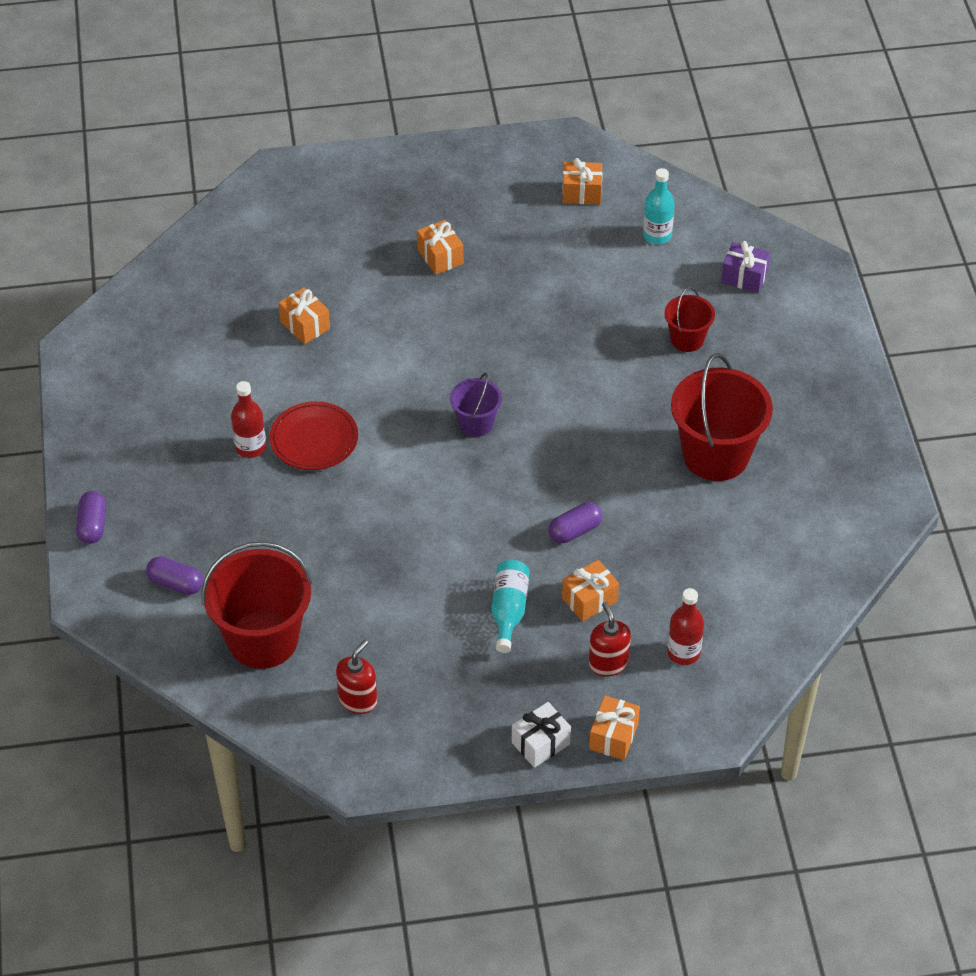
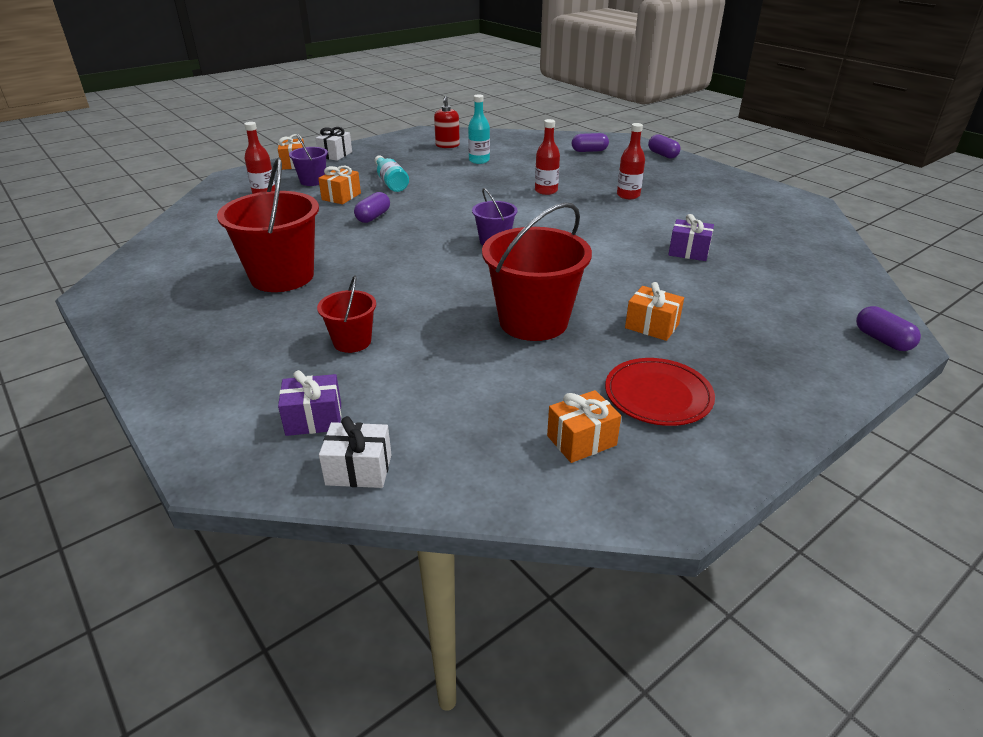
camera: 150 degrees right, 15 degrees down
red bucket [201,542,312,669] -> red bucket moved to [482,202,592,341]
red plate [270,401,358,470] -> red plate moved to [605,358,715,426]
orange gift [278,287,330,344] -> purple gift [668,214,714,261]
red soap dispenser [589,602,631,676] -> purple bucket [289,134,328,186]
turquoise bottle [643,168,675,244] -> turquoise bottle moved to [468,95,490,164]
none -> white gift [319,416,392,488]
none -> red bottle [535,119,560,195]
none -> purple capsule [856,306,921,351]

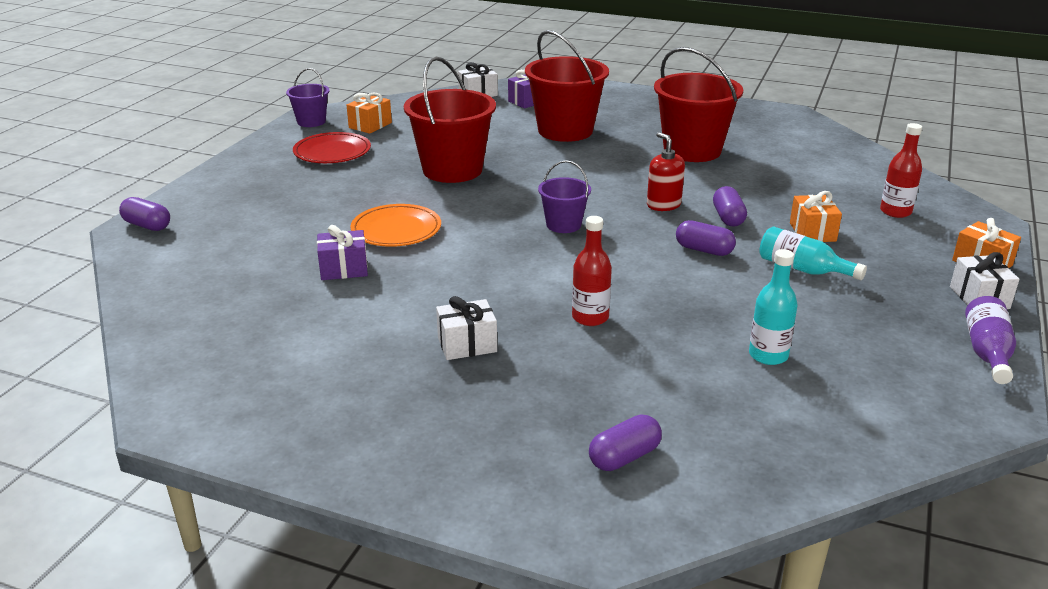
camera: 150 degrees right, 5 degrees down
purple bucket [289,134,328,186] -> purple bucket moved to [286,68,330,127]
red bucket [317,275,376,353] -> red bucket [525,30,609,142], size x1.91
red soap dispenser [434,96,460,148] -> red soap dispenser moved to [647,132,685,211]
red bottle [617,123,645,199] -> white gift [436,296,497,360]
orange gift [625,282,684,341] -> none
purple capsule [648,134,681,159] -> purple capsule moved to [676,220,736,256]
none -> orange plate [351,204,441,247]
none -> purple bottle [965,296,1016,384]

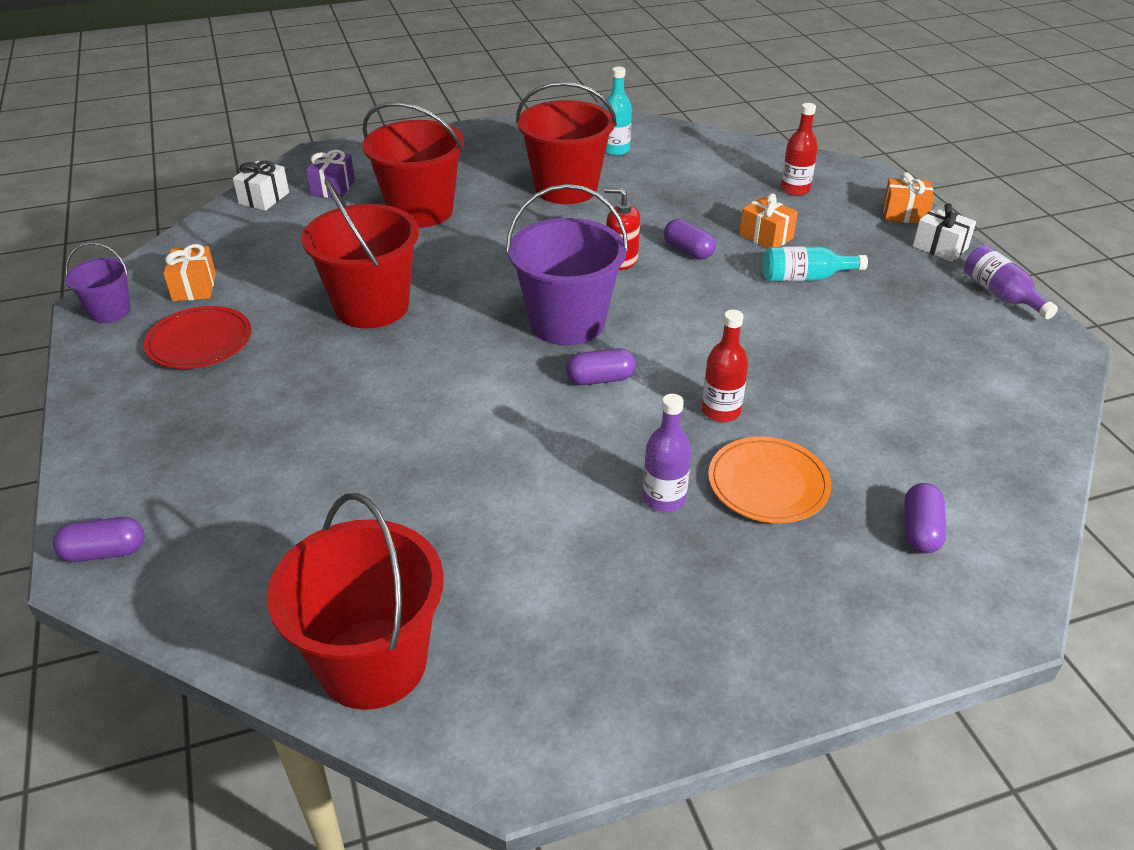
camera: 40 degrees left, 10 degrees up
purple gift [317,225,368,280] -> none
orange plate [351,204,441,247] -> orange plate moved to [708,437,832,523]
white gift [436,296,497,360] -> purple bottle [643,394,691,512]
purple bucket [538,160,591,233] -> purple bucket [506,184,629,345], size x1.91
purple capsule [676,220,736,256] -> purple capsule moved to [566,348,636,385]
turquoise bottle [749,249,798,365] -> turquoise bottle moved to [603,66,632,156]
none -> red bucket [267,493,444,710]

